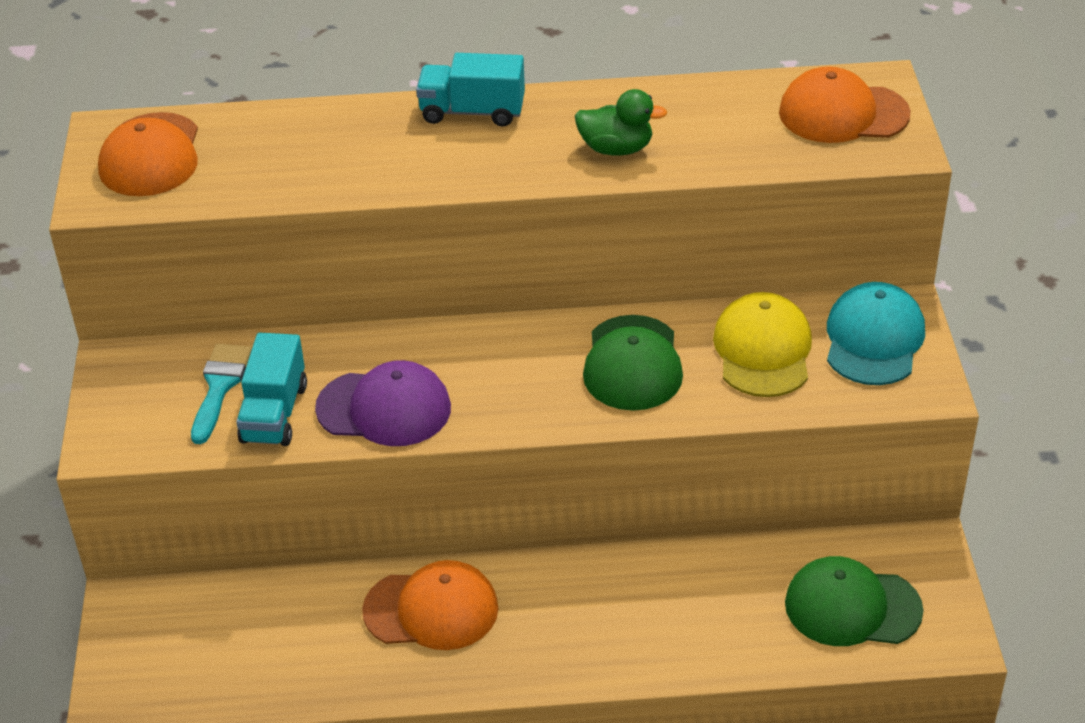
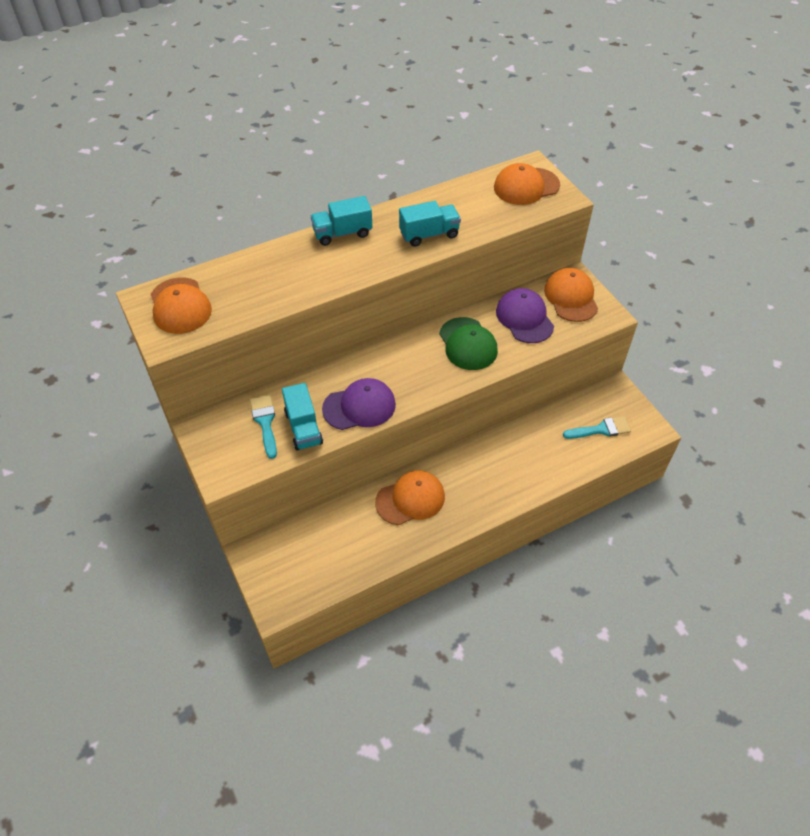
camera: 25 degrees left, 10 degrees up
green duck [575,89,667,156] -> turquoise truck [399,201,461,247]
yellow cap [713,292,812,397] -> purple cap [496,288,554,343]
green cap [785,556,924,646] -> turquoise brush [563,416,631,439]
turquoise cap [827,282,925,385] -> orange cap [544,268,598,322]

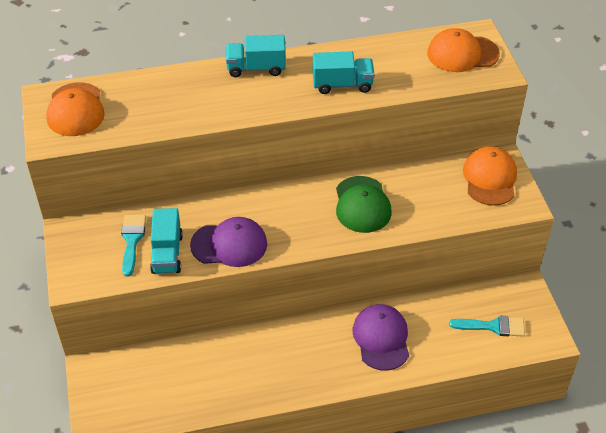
camera: 15 degrees right, 5 degrees down
orange cap [375,470,445,525] -> none
purple cap [496,288,554,343] -> purple cap moved to [353,304,409,371]

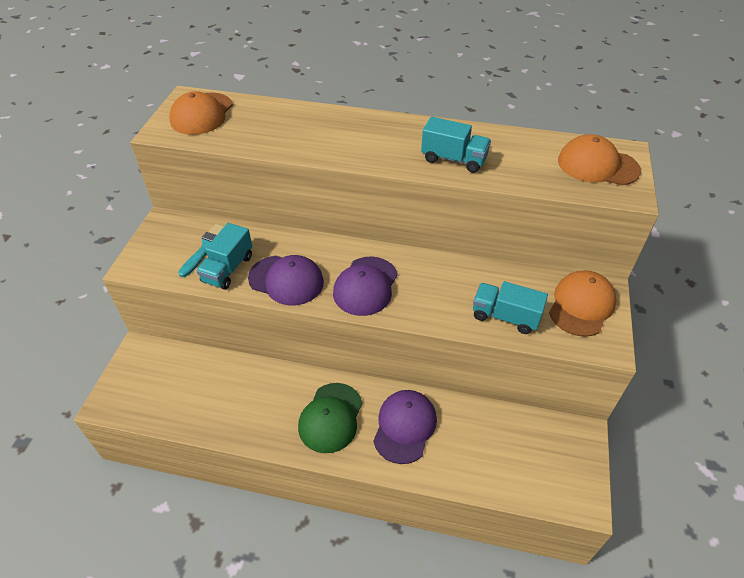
camera: 25 degrees right, 0 degrees up
turquoise truck [226,35,286,77] -> turquoise truck moved to [473,281,548,334]
green cap [336,176,392,233] -> green cap moved to [298,383,362,453]
turquoise brush [449,316,525,337] -> none
none -> purple cap [333,257,398,316]

